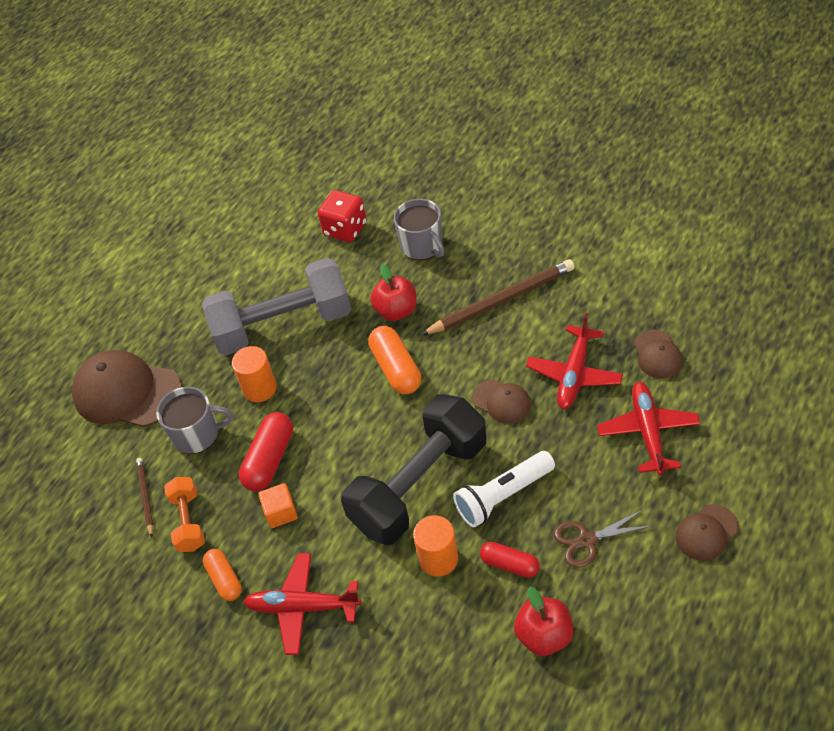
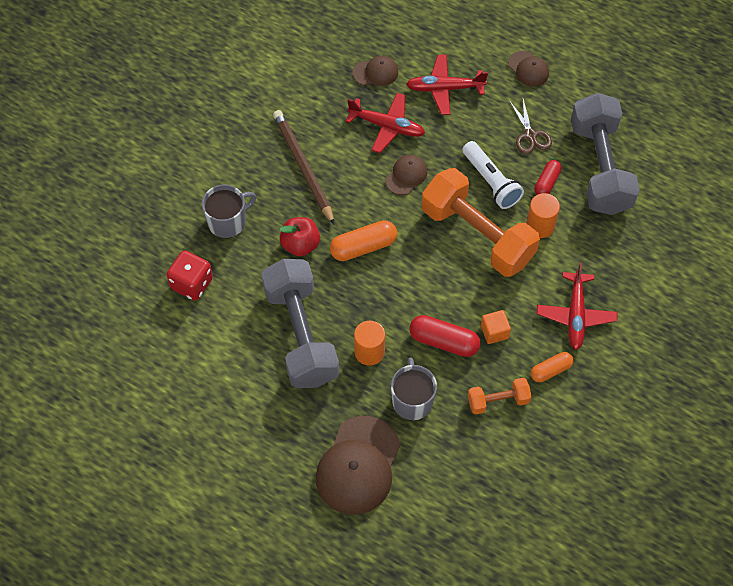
camera: 95 degrees left, 10 degrees up
brown pencil [136,458,153,537] -> none
black dumbbell [341,394,487,545] -> orange dumbbell [422,168,540,277]
red apple [514,587,573,656] -> grey dumbbell [571,93,640,215]

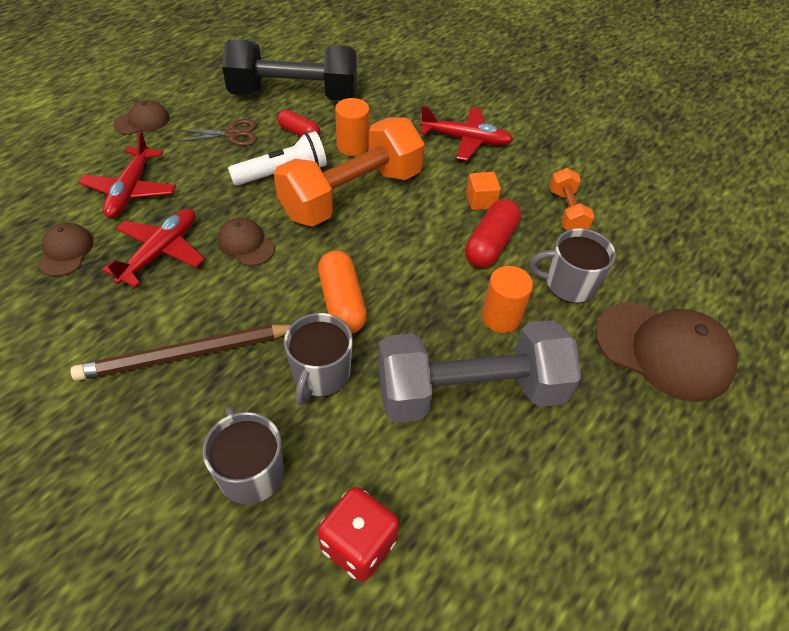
camera: 85 degrees left, 10 degrees down
red apple [280,217,320,256] -> grey mug [284,313,353,406]
orange capsule [531,352,574,382] -> none
grey dumbbell [571,93,640,215] -> black dumbbell [222,39,357,100]

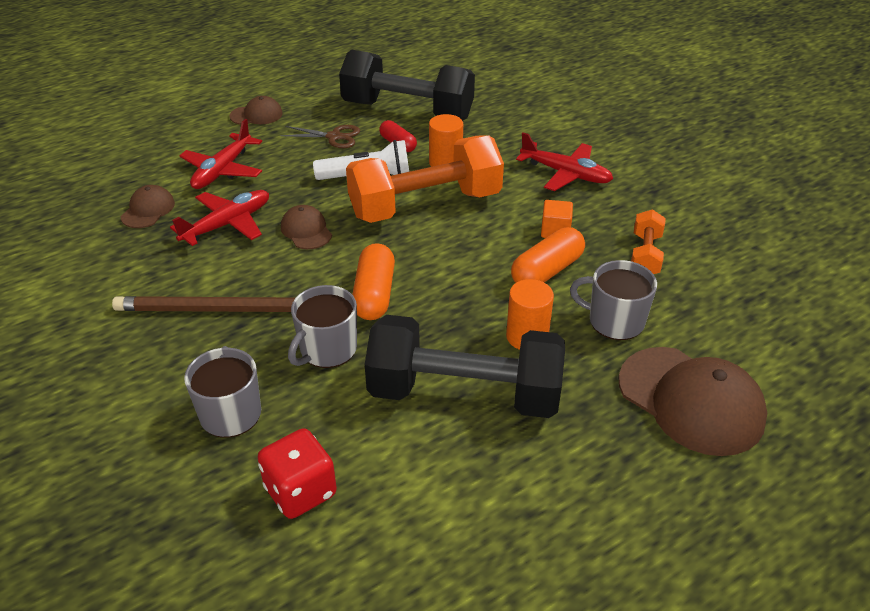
camera: 20 degrees right, 10 degrees down
grey dumbbell [378,320,581,423] -> black dumbbell [365,315,565,418]
red capsule [465,199,521,268] -> orange capsule [511,227,585,283]

